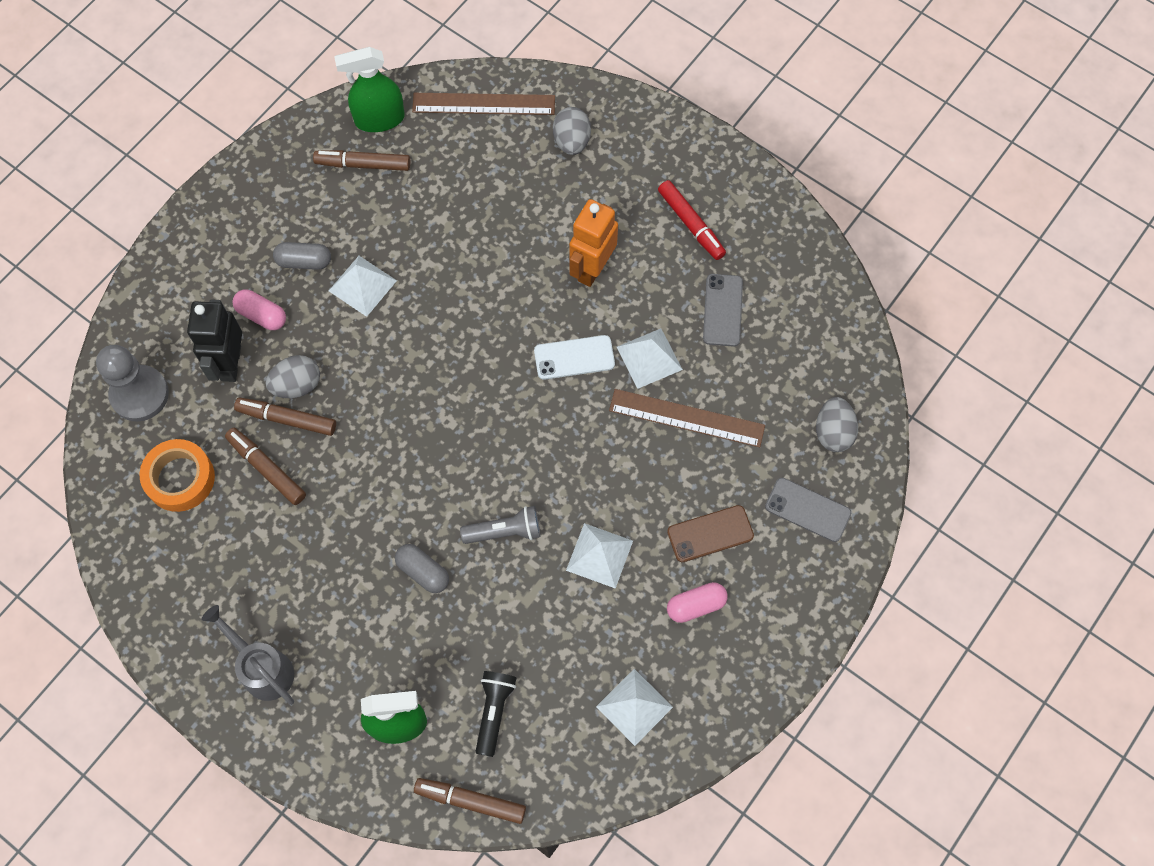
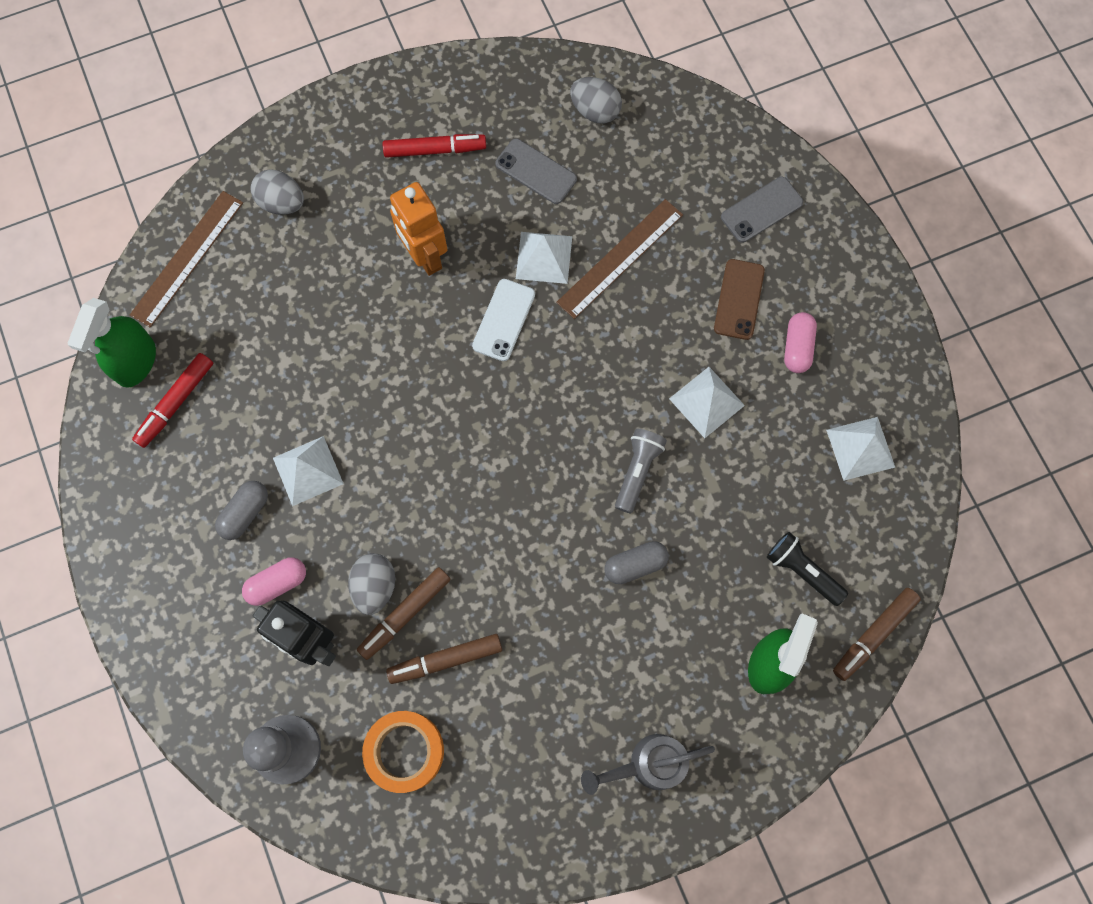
camera: 60 degrees left, 5 degrees up
brown marker [313,150,410,171] -> red marker [132,353,213,448]
grey egg [816,397,858,452] -> grey egg moved to [570,77,622,123]

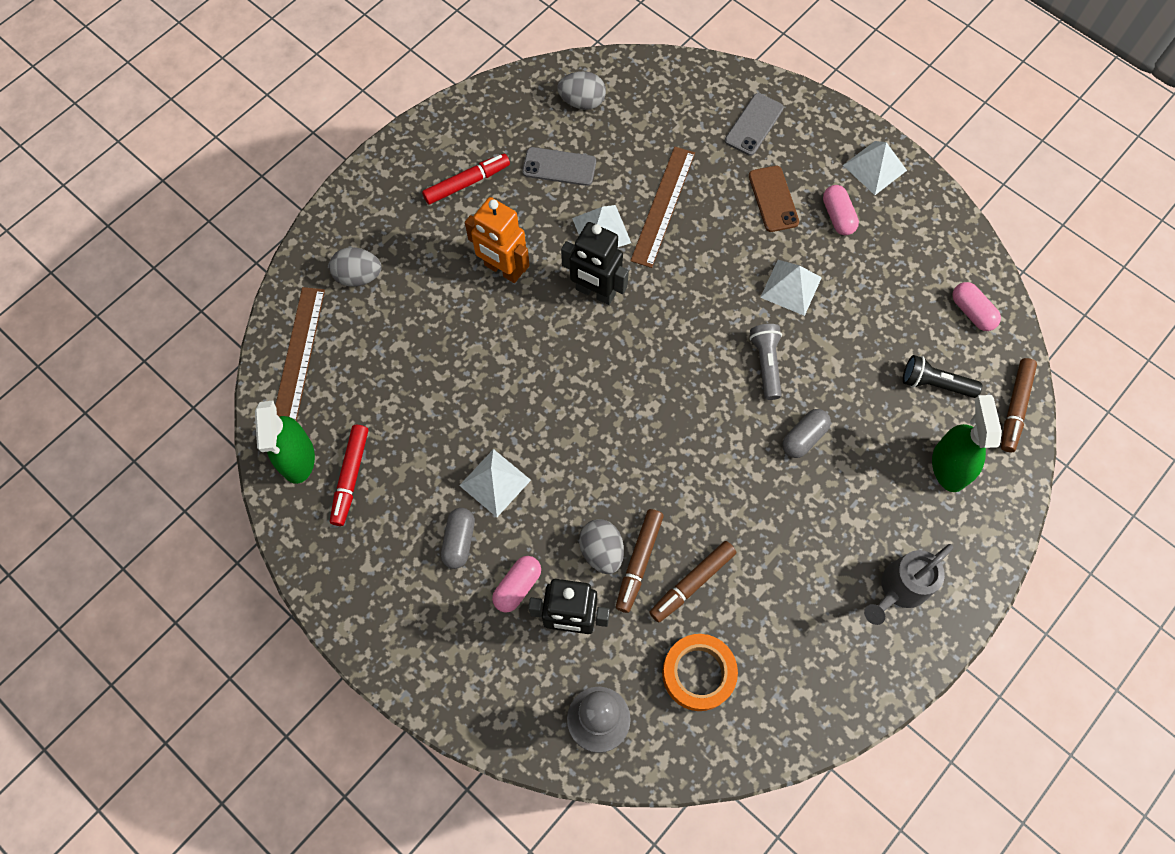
camera: 25 degrees left, 5 degrees down
white phone [472,279,535,361] -> black robot [561,222,629,305]
white pyramid [826,417,895,481] -> white pyramid moved to [843,141,907,195]
none -> pink capsule [952,282,1001,331]

